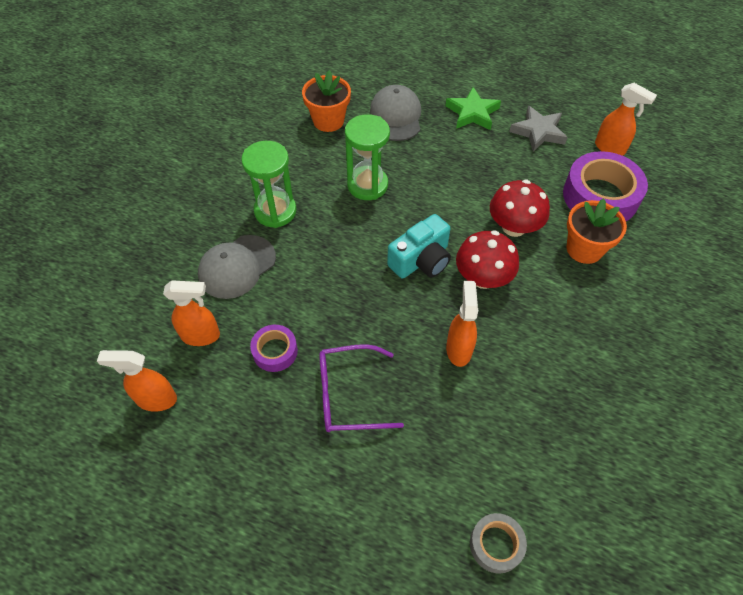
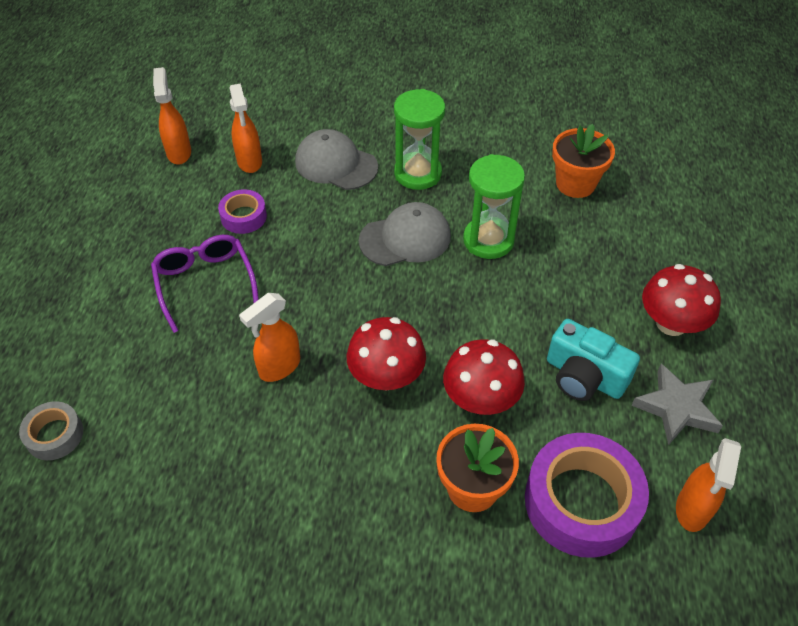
camera: 75 degrees right, 5 degrees down
grey cap [370,85,421,141] -> grey cap moved to [359,202,451,266]
turquoise camera [387,214,451,278] -> turquoise camera moved to [547,319,640,401]
green star [445,87,501,130] -> red mushroom [642,264,721,336]
orange spray bottle [446,281,478,367] -> orange spray bottle turned 150 degrees clockwise [239,293,300,382]

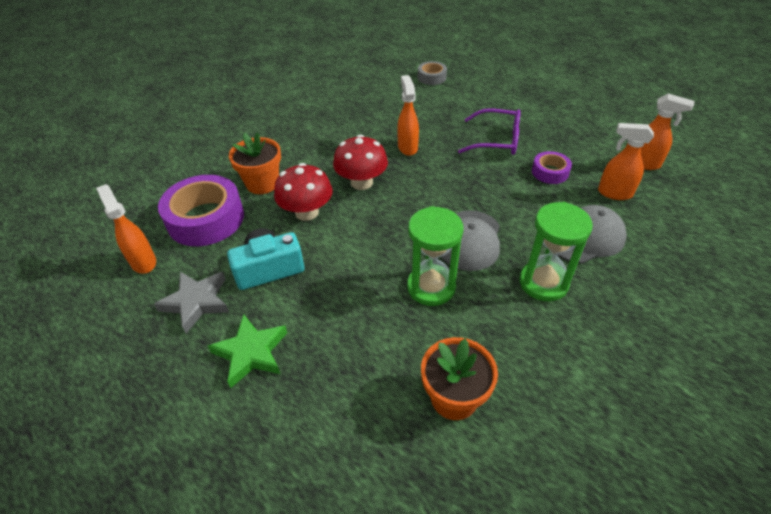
camera: 125 degrees right, 5 degrees down
red mushroom [642,264,721,336] -> green star [208,314,287,388]

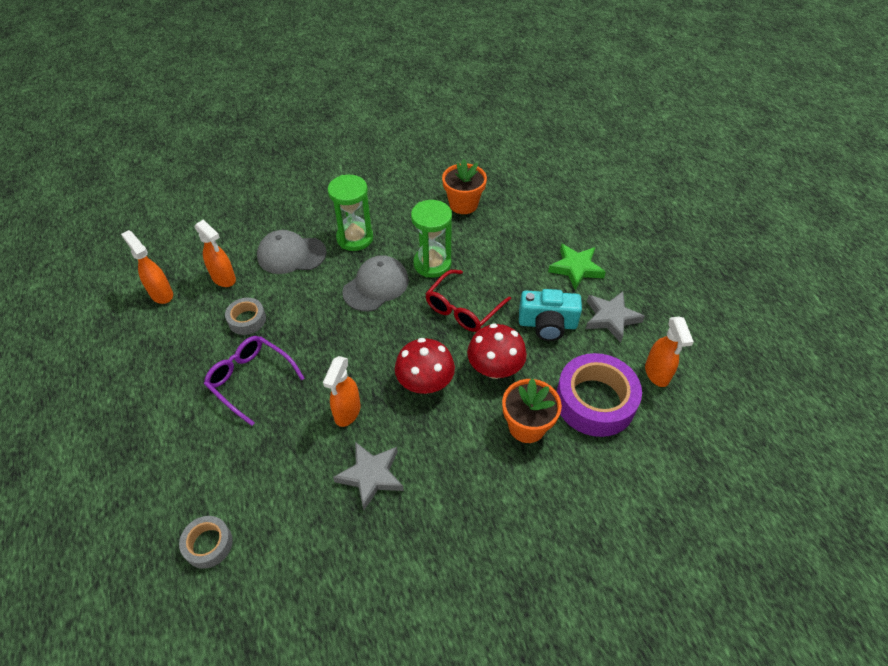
camera: 155 degrees left, 5 degrees up
purple tape [532,151,572,184] -> grey tape [225,298,266,335]
none -> grey star [333,442,404,510]
none -> red glasses [425,270,511,332]

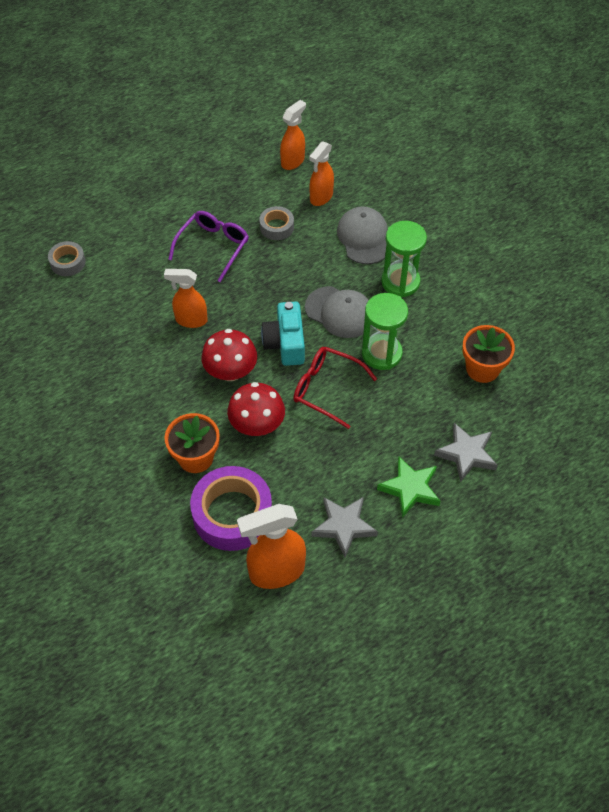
camera: 80 degrees right, 5 degrees up
grey star [333,442,404,510] -> grey star moved to [434,423,498,482]
turquoise camera [519,289,582,341] -> turquoise camera moved to [261,302,305,366]
orange spray bottle [645,317,694,387] -> orange spray bottle [237,504,306,589], size x1.51

